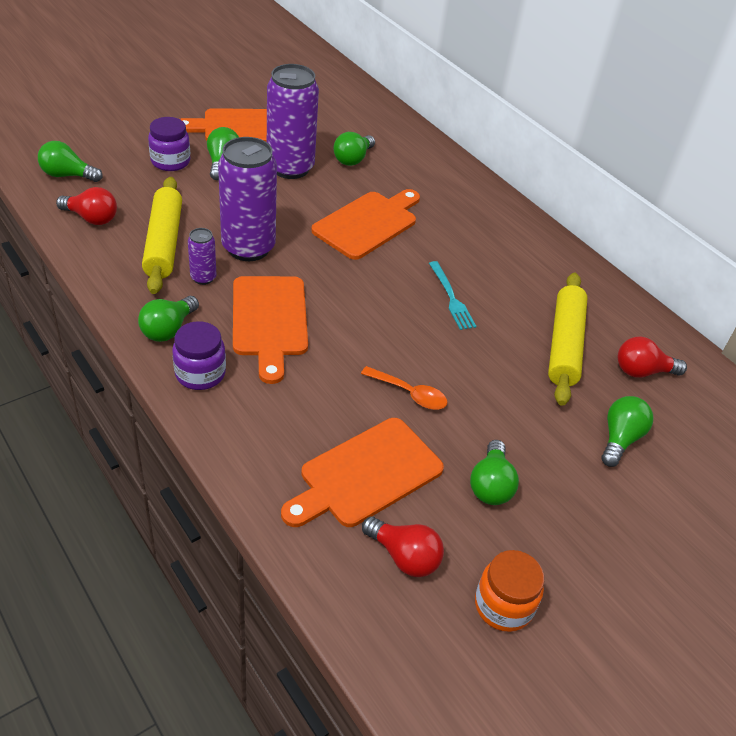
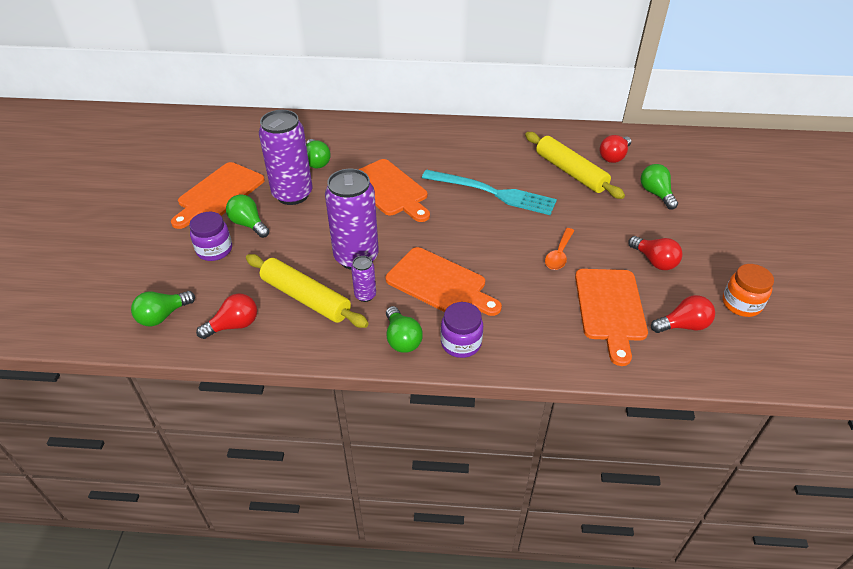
camera: 45 degrees left, 0 degrees up
orange cutting board [311,189,420,260] -> orange cutting board turned 150 degrees clockwise [358,159,430,222]
orange spoon [361,366,448,410] -> orange spoon turned 135 degrees clockwise [545,228,574,270]
turquoise fork [429,261,476,330] -> turquoise fork [422,169,557,215], size x1.86
green light bulb [470,440,519,505] -> red light bulb [628,236,683,270]

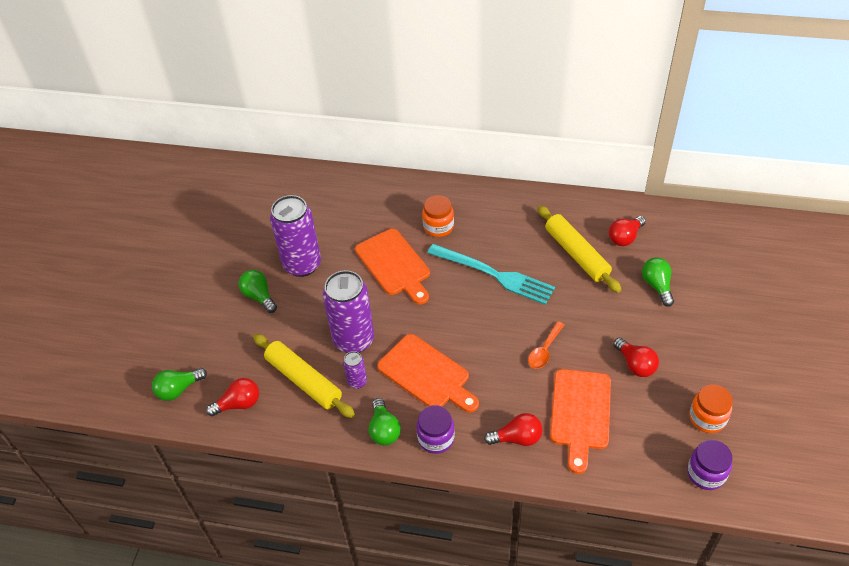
camera: 10 degrees right, 5 degrees up
orange cutting board [171,162,265,229] -> none
purple jar [189,212,232,261] -> purple jar moved to [687,440,733,490]
green light bulb [306,139,331,168] -> none
red light bulb [651,295,715,333] -> red light bulb moved to [484,413,542,446]
none -> orange jar [422,195,454,237]

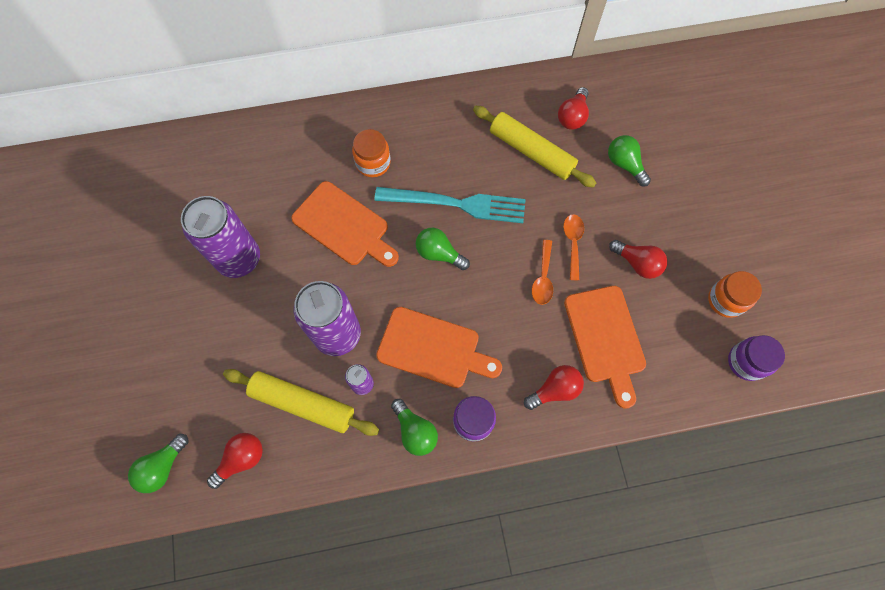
camera: 25 degrees left, 20 degrees up
green light bulb [239,270,277,313] -> green light bulb moved to [416,228,470,270]
none -> orange spoon [563,214,584,280]

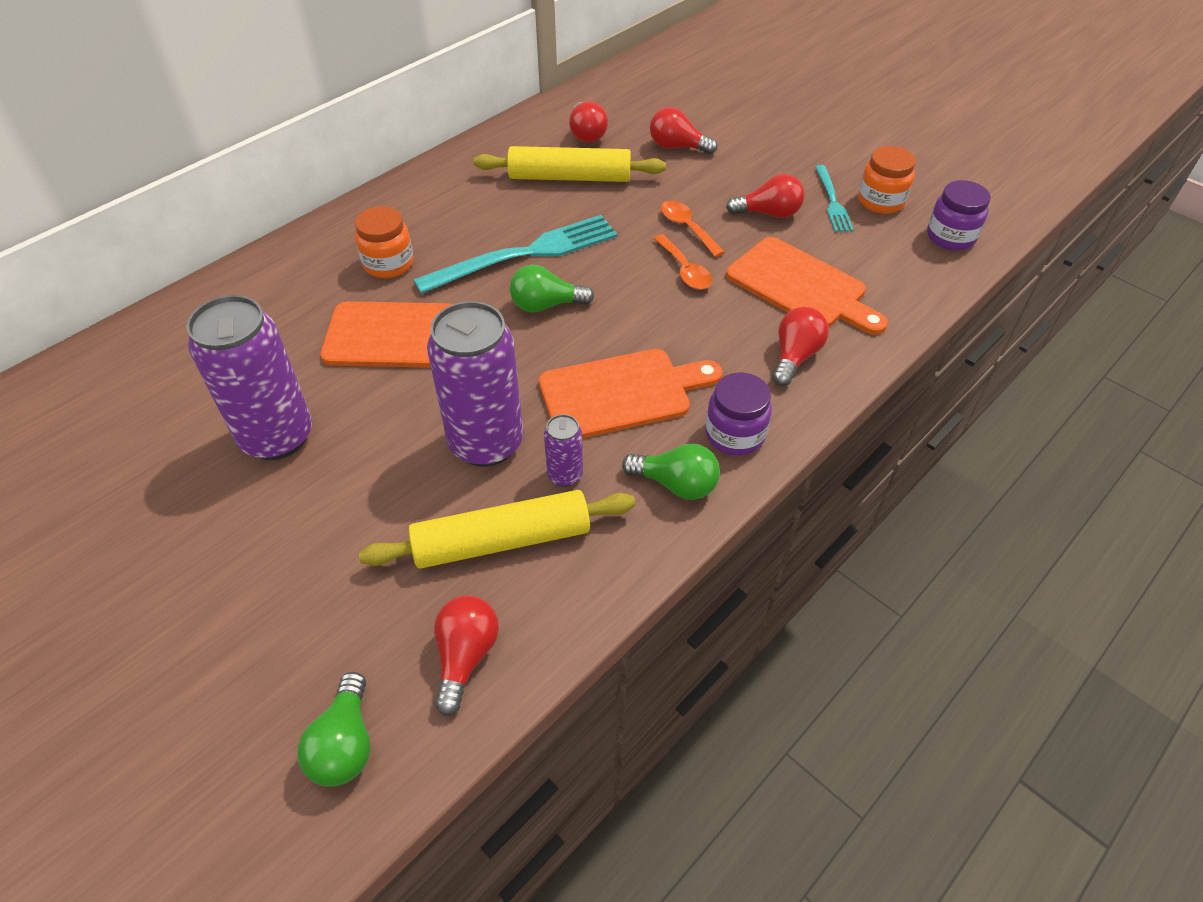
camera: 35 degrees left, 20 degrees down
green light bulb [608,135,651,187] -> red light bulb [650,107,717,154]
none -> turquoise fork [815,165,854,232]

